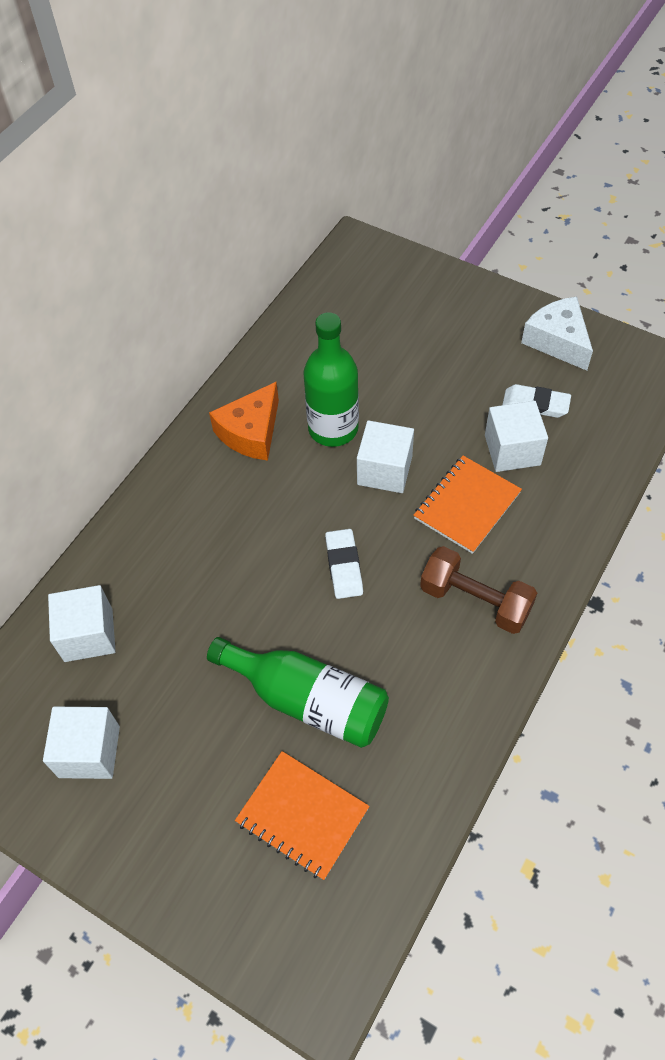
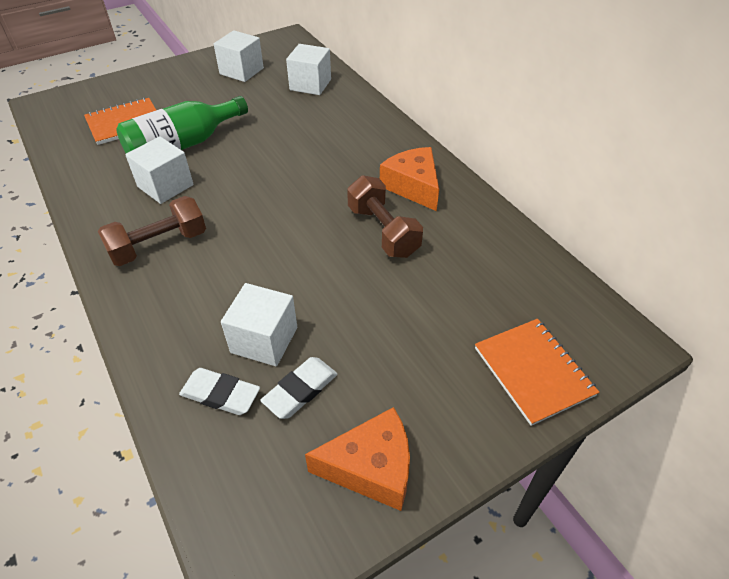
camera: 115 degrees right, 10 degrees down
green bottle [303,312,359,447] -> brown dumbbell [347,175,423,258]
white eraser [325,529,363,599] -> white eraser moved to [179,368,260,415]
white cube [357,420,414,493] -> white cube moved to [125,136,194,204]
orange notebook [413,456,522,554] -> orange notebook moved to [475,319,599,426]
white cheese [521,297,593,371] -> orange cheese [305,407,410,511]

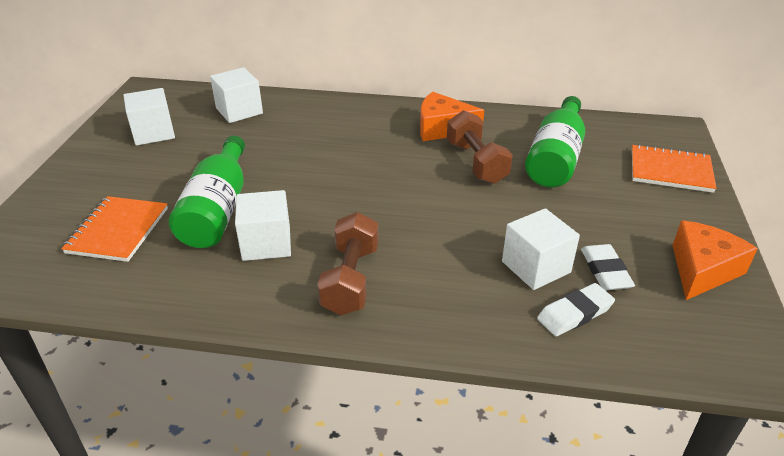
camera: 50 degrees left, 10 degrees down
brown dumbbell [347,175,423,258] -> brown dumbbell turned 60 degrees clockwise [447,110,513,184]
none -> green bottle [525,96,585,187]

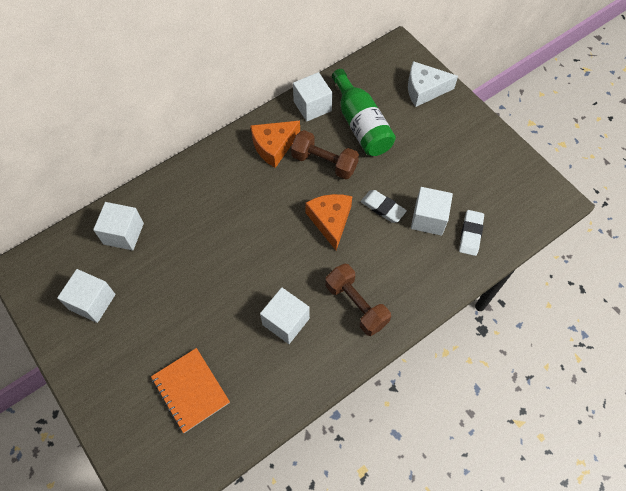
camera: 45 degrees left, 25 degrees up
green bottle [169,136,245,248] -> none
white eraser [581,244,635,290] -> white eraser moved to [361,190,407,223]
orange notebook [632,144,717,193] -> white cheese [408,61,458,107]
orange cheese [673,220,758,300] -> orange cheese moved to [305,194,352,250]
none -> white cube [293,72,333,122]

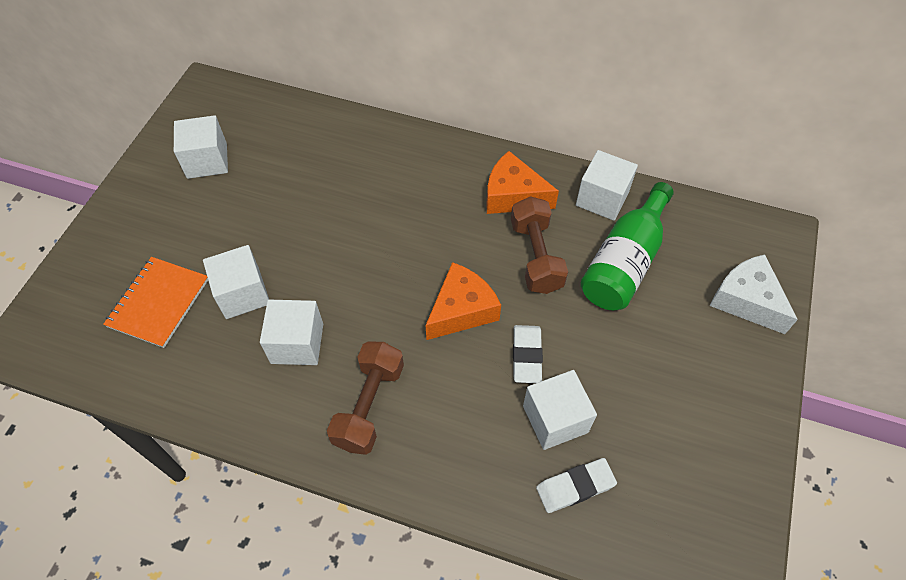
camera: 55 degrees right, 5 degrees down
white cube [93,202,144,251] -> white cube moved to [203,245,269,319]

